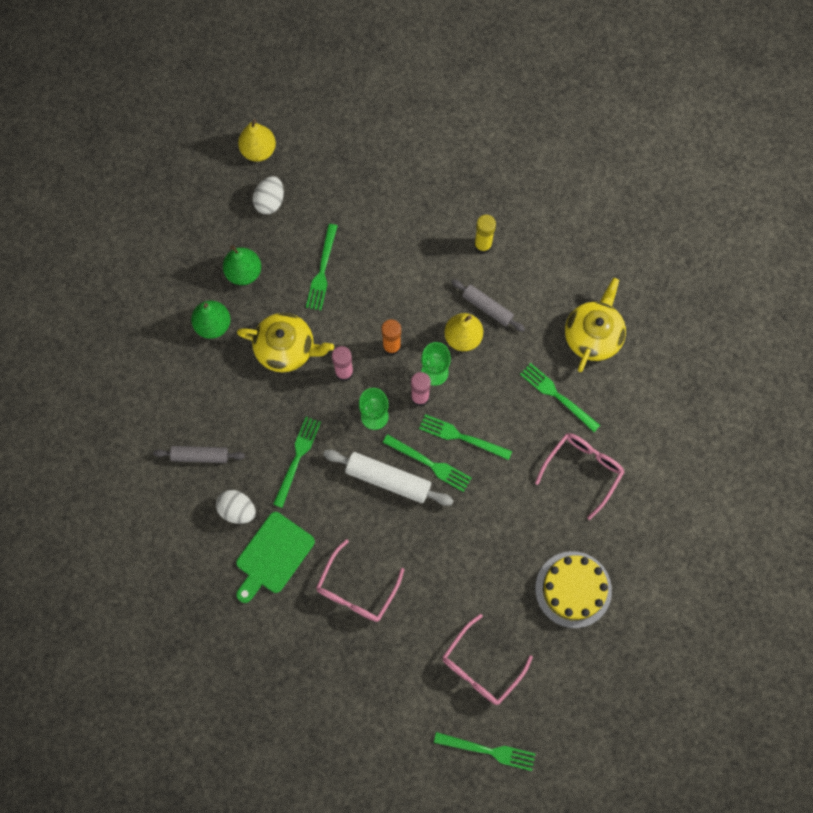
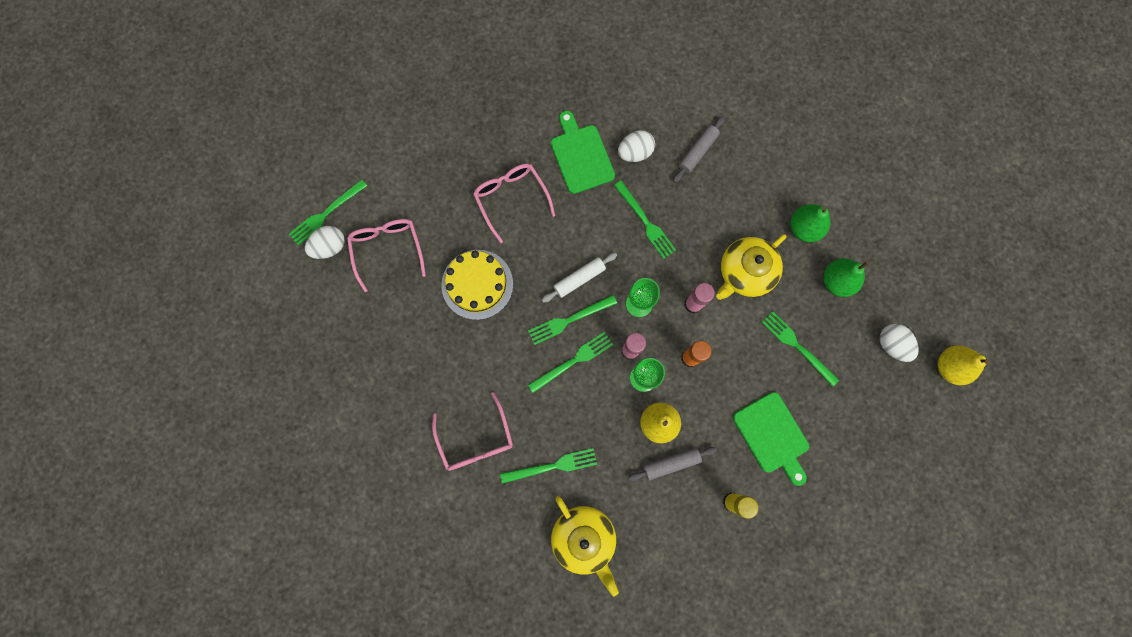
camera: 125 degrees right, 5 degrees up
white rolling pin [323,450,454,506] -> white rolling pin [542,253,617,303], size x0.67
yellow cake [535,551,612,628] -> yellow cake moved to [441,250,513,320]
none -> white egg [305,226,345,259]
none -> green cutting board [733,392,809,486]

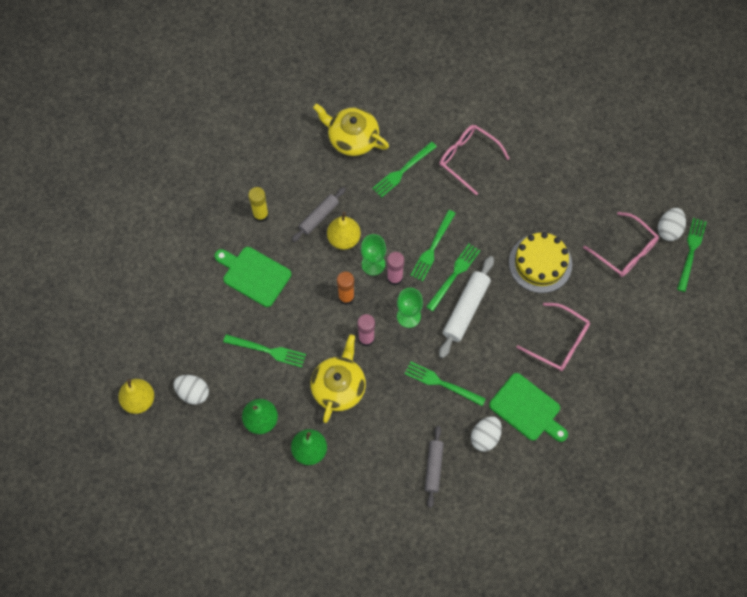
camera: 150 degrees right, 10 degrees down
white rolling pin [542,253,617,303] -> white rolling pin [439,256,494,358], size x1.50

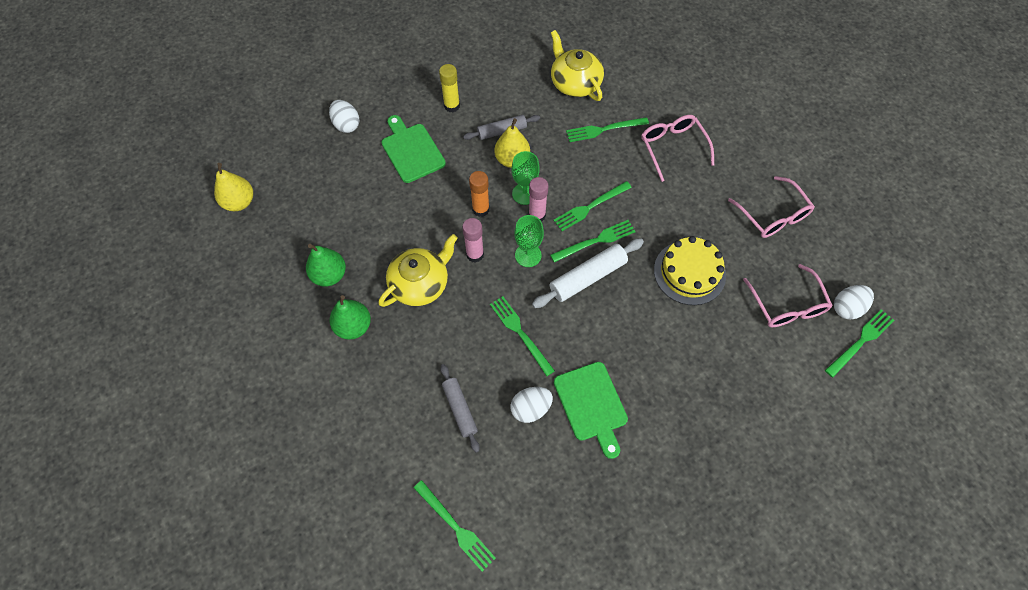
camera: 30 degrees right, 5 degrees down
white egg [173,375,209,404] -> white egg moved to [329,100,359,133]
green fork [223,334,306,368] -> green fork moved to [414,480,496,572]
grey rolling pin [425,426,444,508] -> grey rolling pin turned 60 degrees counterclockwise [440,364,480,452]
pink glasses [517,303,590,371] -> pink glasses moved to [728,176,815,238]

